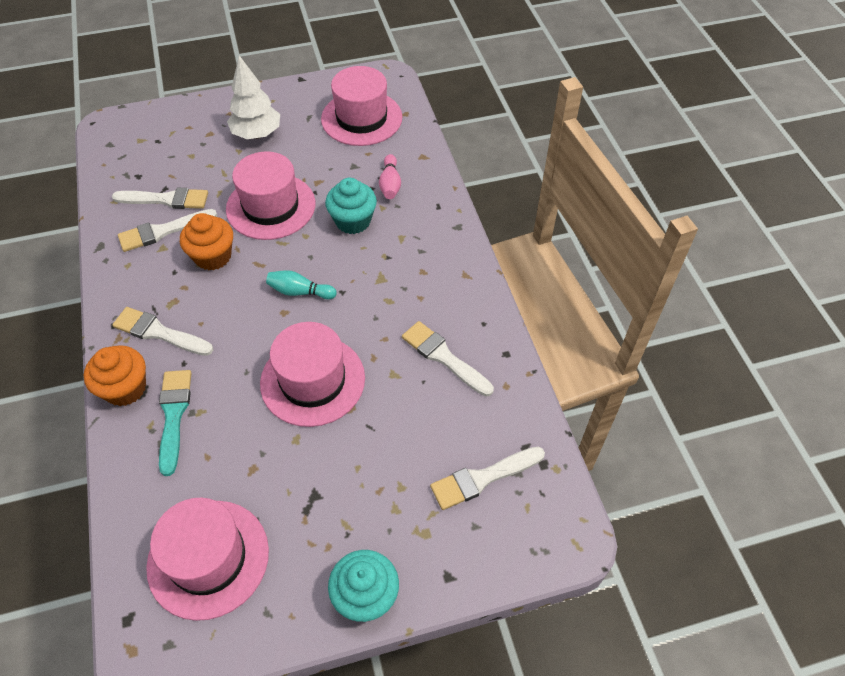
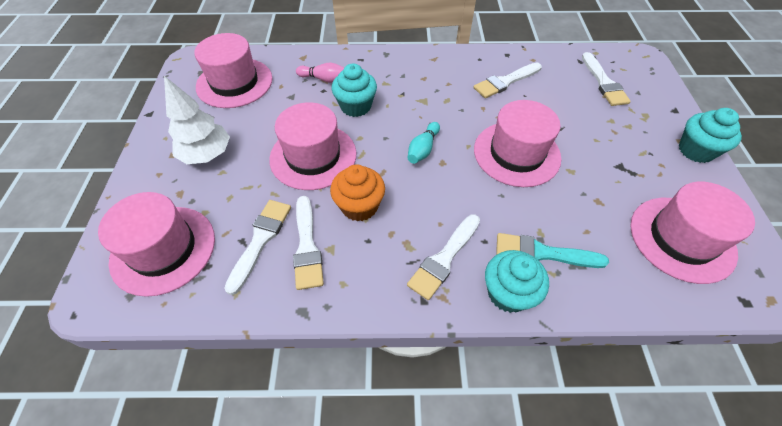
camera: 75 degrees left, 0 degrees up
orange cupcake [84,345,146,406] -> turquoise cupcake [485,250,549,313]
none -> pink hat [98,192,215,297]

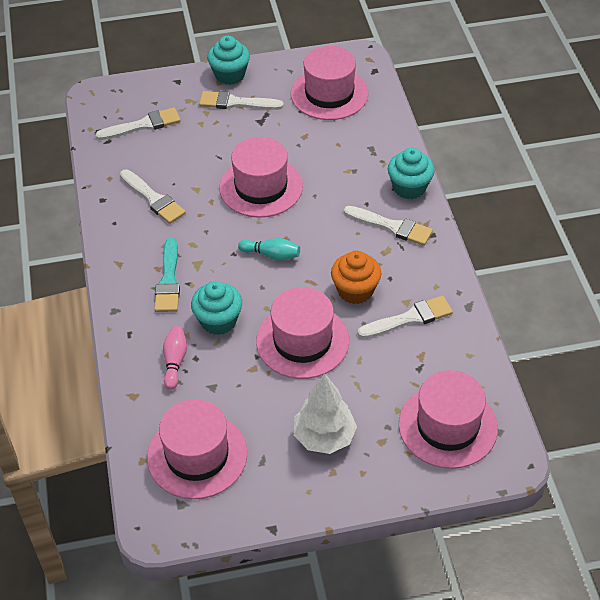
camera: 100 degrees left, 5 degrees down
white brush [224,200,291,295] -> white brush moved to [199,91,284,110]
turquoise brush [496,233,609,268] -> turquoise brush moved to [154,238,180,312]

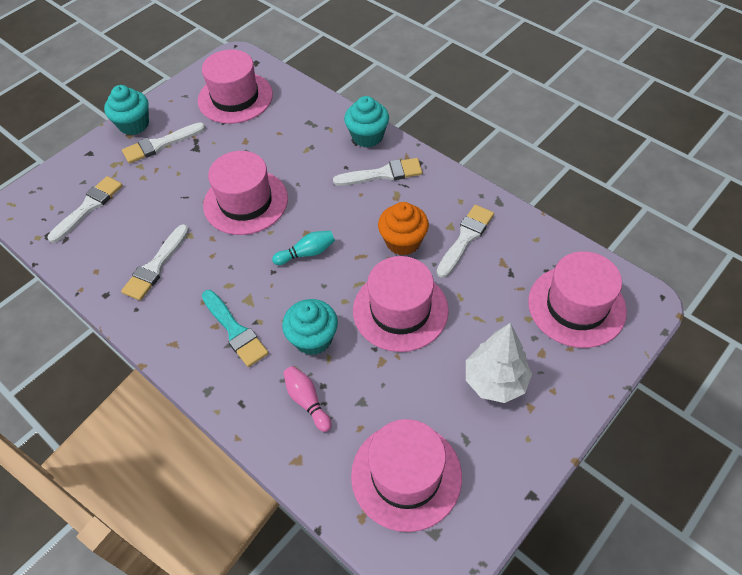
camera: 35 degrees left, 5 degrees up
white brush [120,169,186,224] -> white brush turned 105 degrees clockwise [121,224,189,301]

